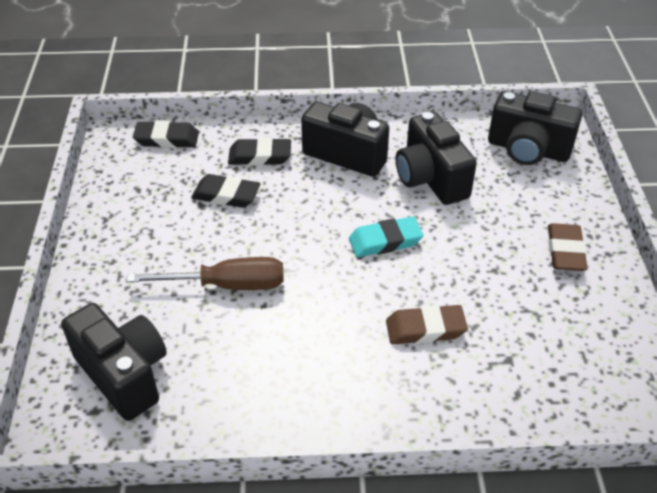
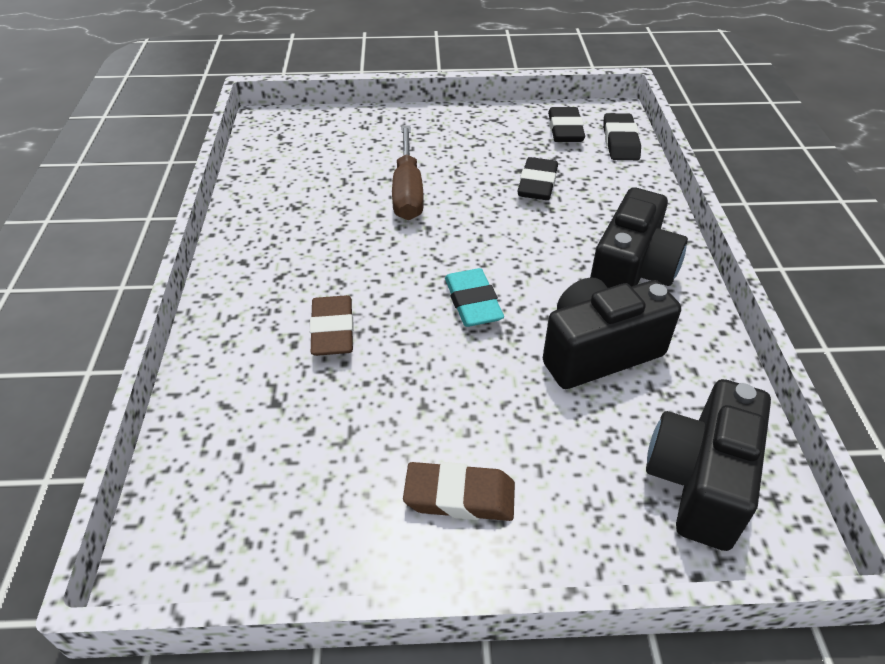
camera: 90 degrees right, 0 degrees up
black camera [61,303,167,421] -> none
black eraser [228,138,291,166] -> black eraser moved to [548,107,585,142]

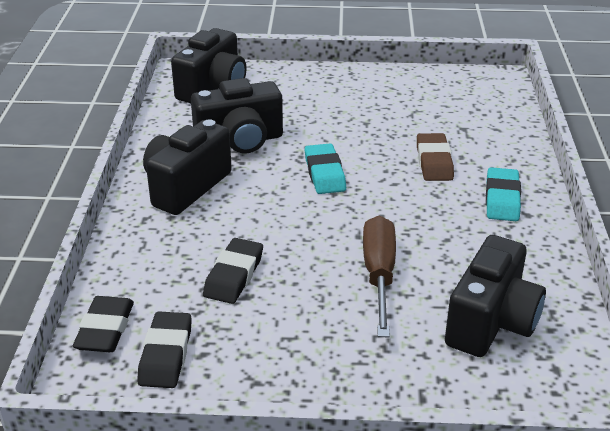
camera: 175 degrees left, 10 degrees down
brown eraser [403,462,515,521] -> none
none -> black camera [445,235,546,357]
none -> turquoise eraser [486,167,521,221]

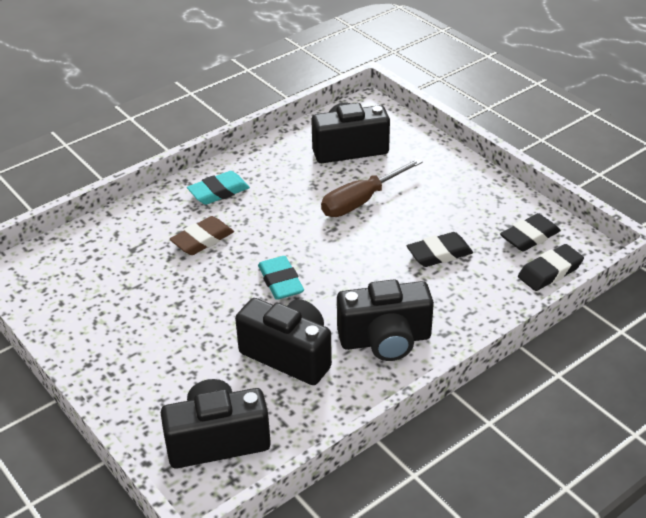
camera: 130 degrees left, 5 degrees up
turquoise eraser [305,144,346,194] -> turquoise eraser turned 60 degrees counterclockwise [258,256,304,300]

